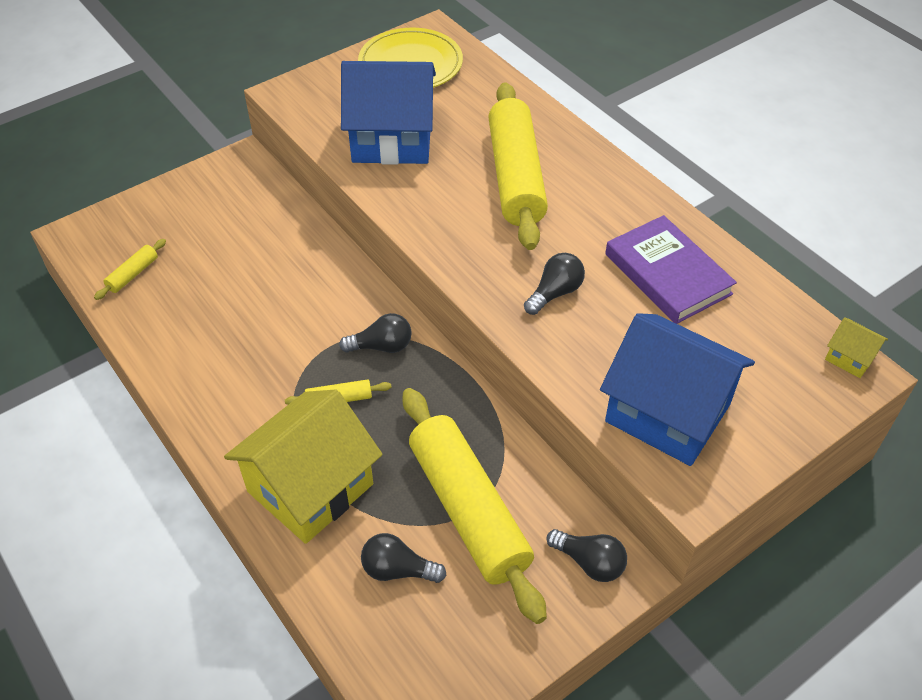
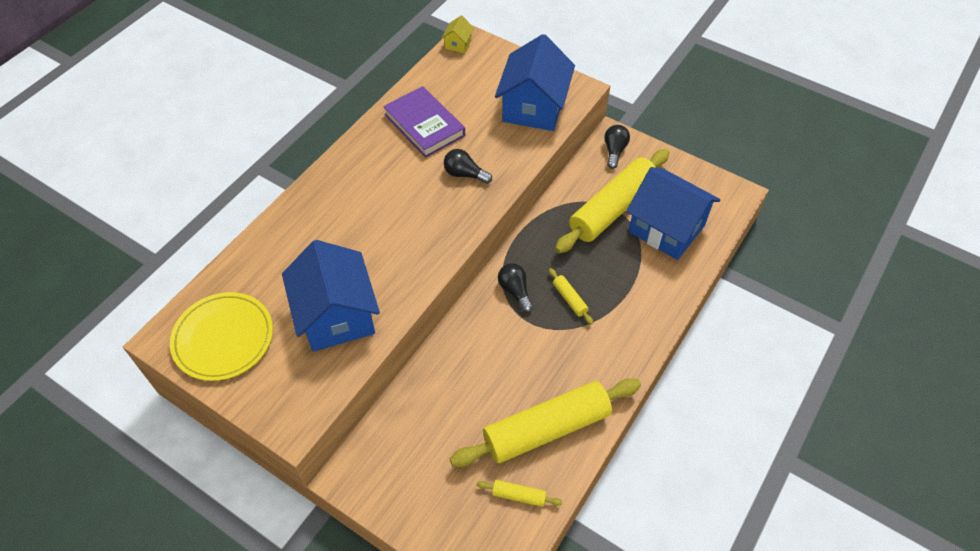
camera: 110 degrees left, 5 degrees up
yellow house [224,390,383,544] -> none
black light bulb [361,533,447,583] -> blue house [626,167,720,260]
yellow rolling pin [488,82,548,250] -> yellow rolling pin moved to [450,378,641,467]
purple book [605,215,737,324] -> purple book turned 75 degrees counterclockwise [383,86,465,158]

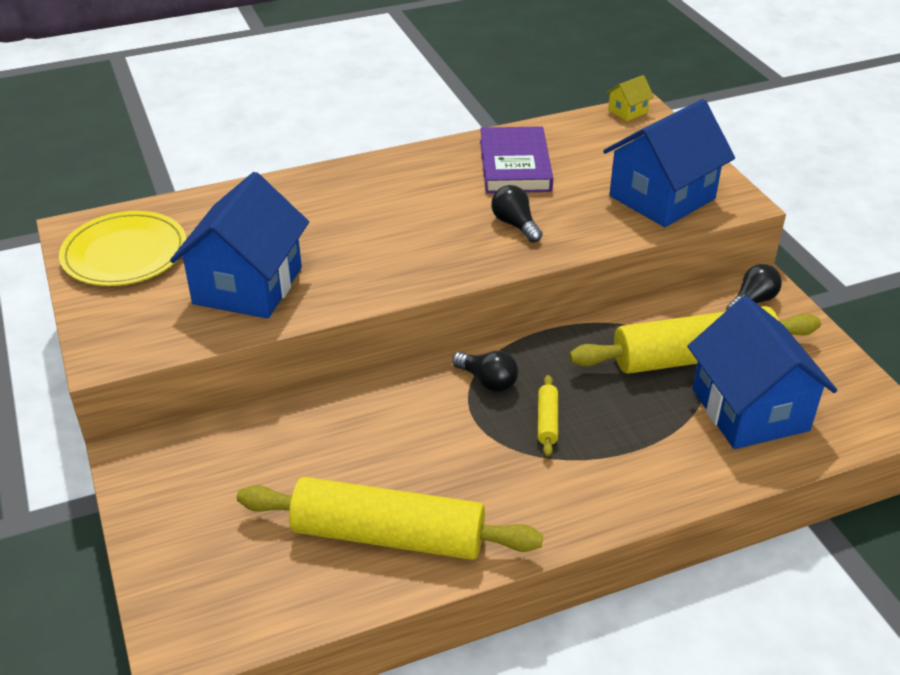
camera: 35 degrees right, 15 degrees down
yellow rolling pin [477,480,562,507] -> none
black light bulb [498,263,533,313] -> black light bulb turned 120 degrees clockwise [452,351,518,392]

